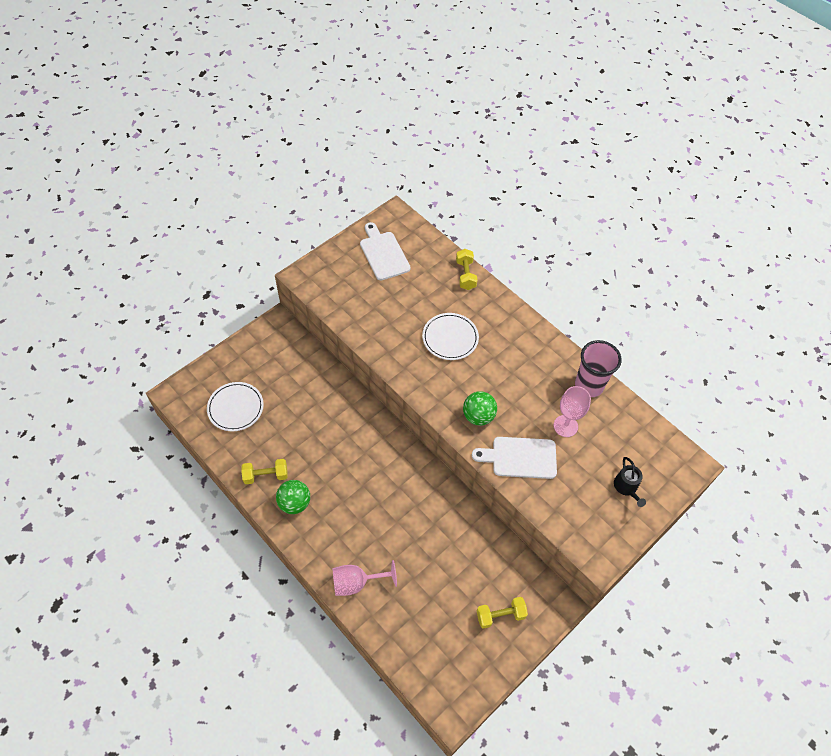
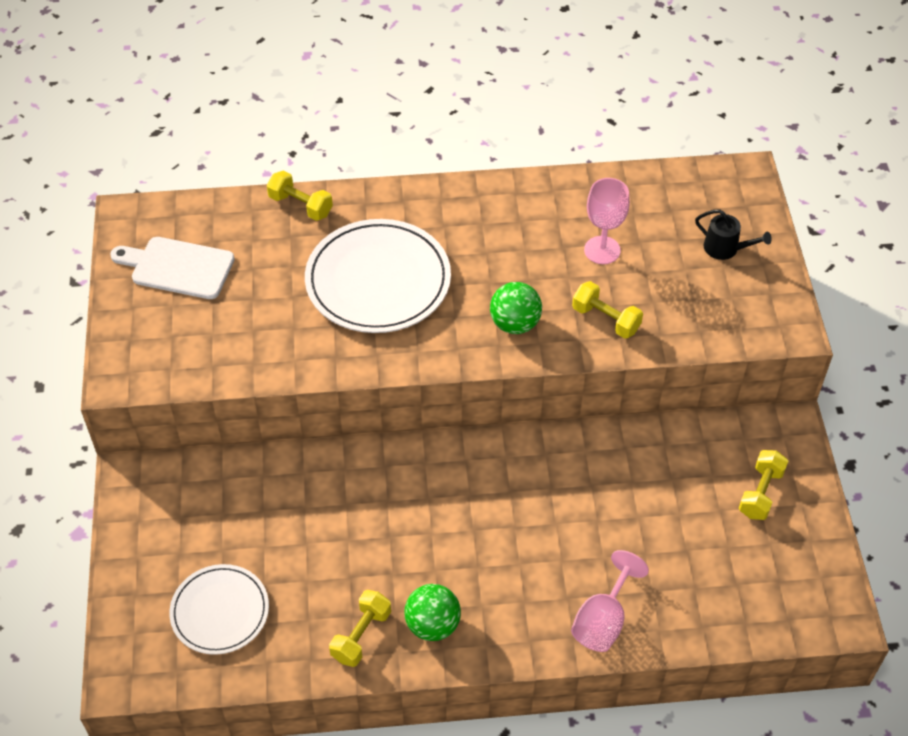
camera: 50 degrees left, 5 degrees down
white plate [422,313,479,360] -> white plate [305,219,451,333], size x1.62
white cutting board [472,437,557,479] -> yellow dumbbell [572,281,643,339]
pink cup [575,340,622,397] -> none

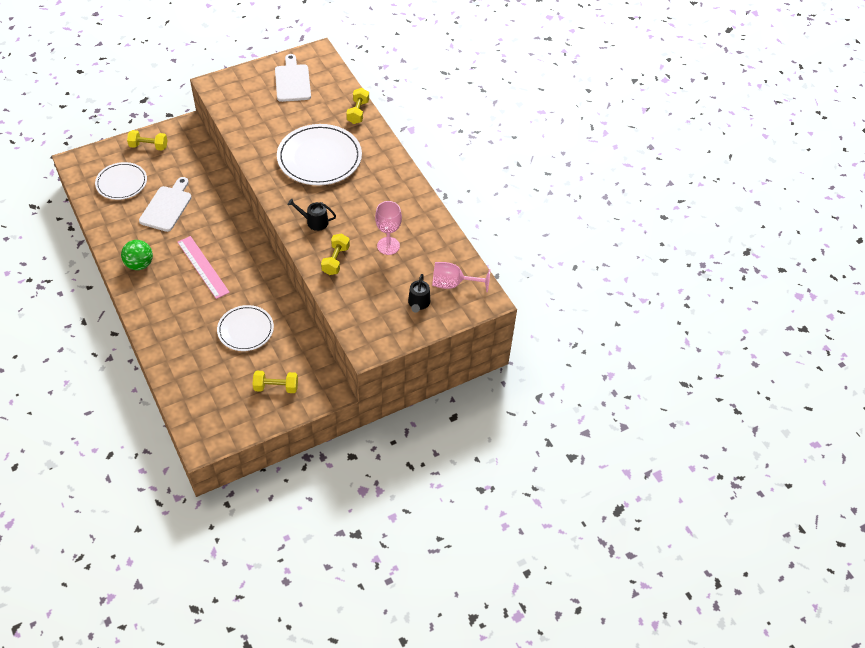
camera: 65 degrees right, 0 degrees up
yellow dumbbell [329,590,391,667] -> yellow dumbbell moved to [127,130,168,151]
green ball [490,282,542,334] -> black watering can [288,199,336,231]
pink goblet [571,550,649,652] -> pink goblet moved to [432,262,490,292]
none -> white cutting board [139,177,192,232]
none -> pink ruler [177,236,230,299]
none -> white plate [217,305,274,351]

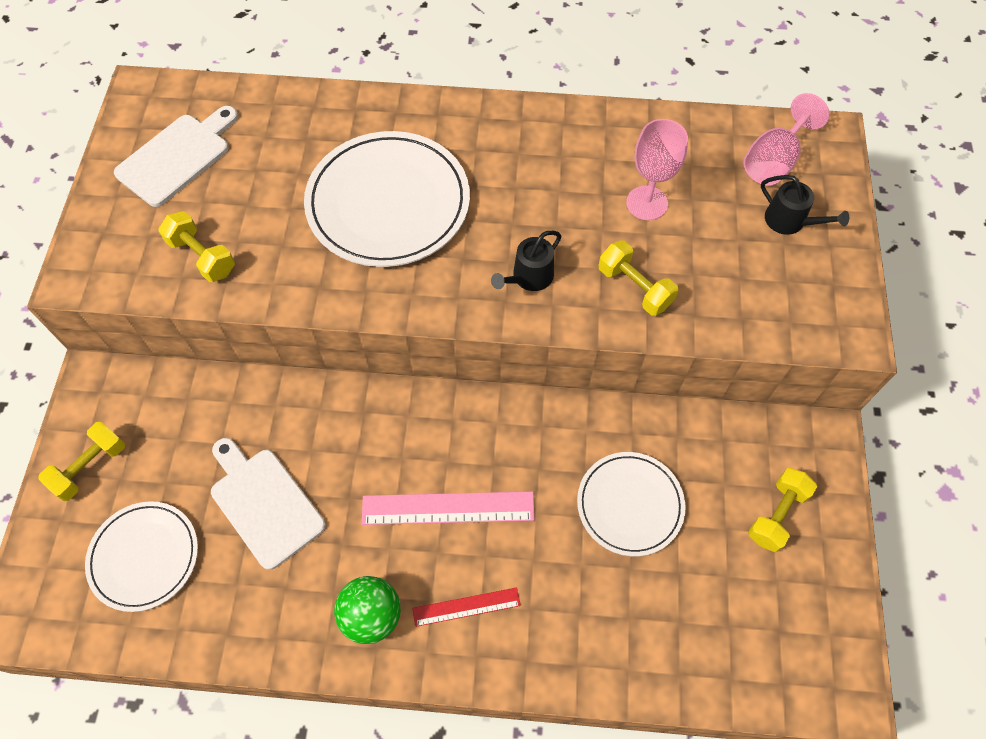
camera: 55 degrees left, 10 degrees up
white cutting board [275,54,311,102] -> white cutting board turned 105 degrees clockwise [114,106,238,207]
yellow dumbbell [346,88,369,124] -> yellow dumbbell moved to [158,211,235,282]
none -> red ruler [412,587,521,627]

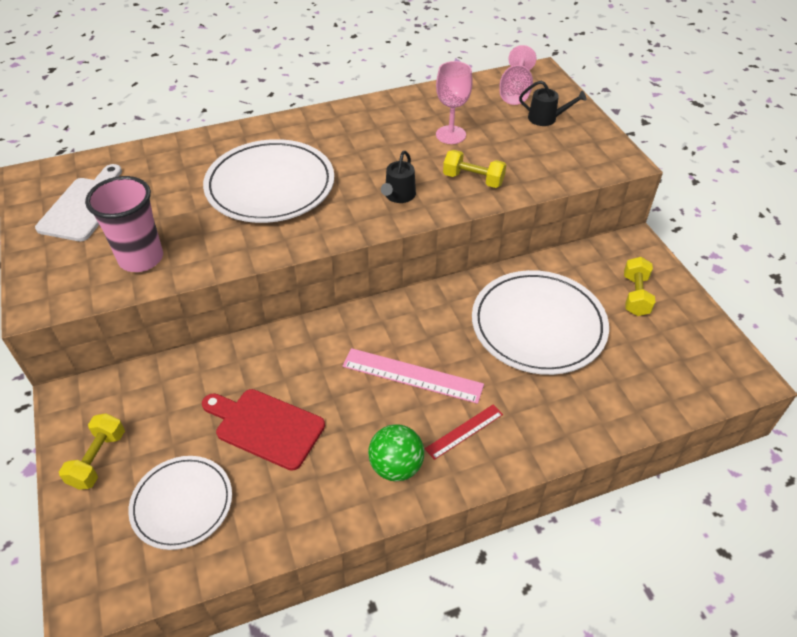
camera: 25 degrees left, 15 degrees down
yellow dumbbell [158,211,235,282] -> pink cup [85,176,163,272]
white cutting board [211,438,326,570] -> red cutting board [202,389,325,471]
pink ruler [362,491,535,525] -> pink ruler turned 45 degrees clockwise [343,348,484,404]
white plate [577,452,686,556] -> white plate [472,270,609,375], size x1.62

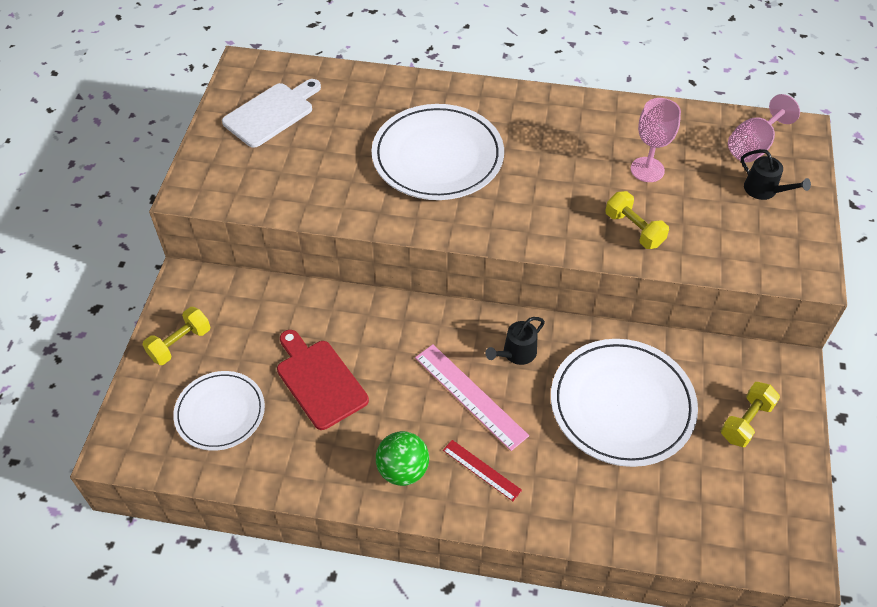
camera: 30 degrees right, 5 degrees up
pink cup [85,176,163,272] -> none
black watering can [381,151,416,203] -> black watering can moved to [485,317,545,365]
red ruler [425,405,503,460] -> red ruler turned 45 degrees clockwise [443,440,522,501]

